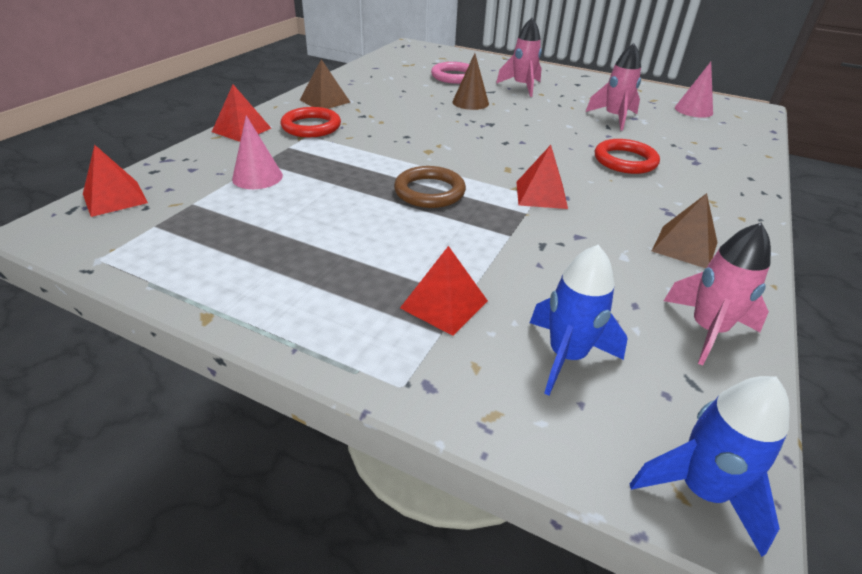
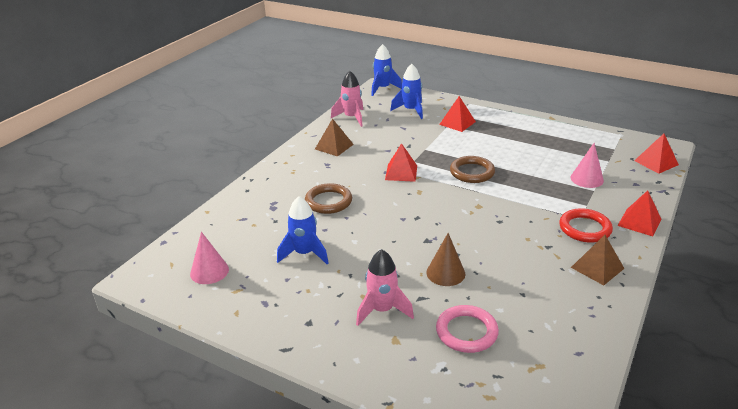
camera: 175 degrees left, 5 degrees down
pink rocket [586,43,641,131] -> blue rocket [277,196,329,264]
red ring [595,139,660,174] -> brown ring [305,183,352,214]

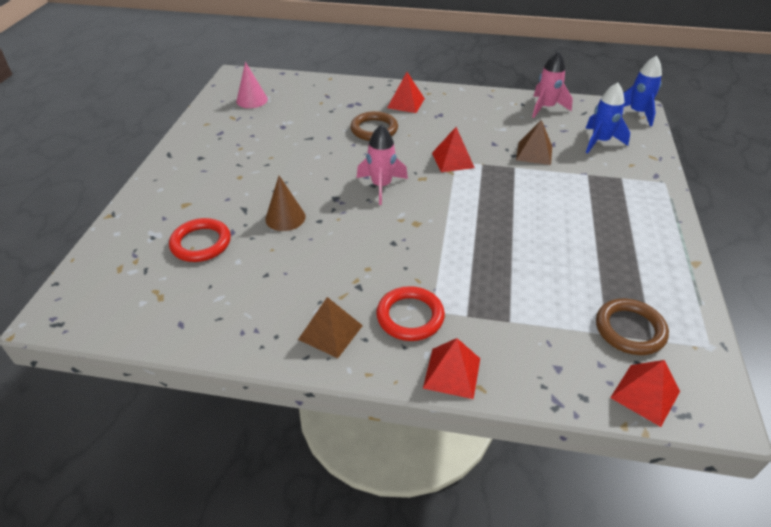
camera: 70 degrees right, 10 degrees up
blue rocket [277,196,329,264] -> none
brown pyramid [315,118,354,156] -> brown pyramid moved to [516,120,552,165]
pink rocket [356,249,414,326] -> pink rocket moved to [357,125,408,205]
pink ring [436,305,499,353] -> red ring [169,218,231,262]
red pyramid [439,96,476,132] -> red pyramid moved to [387,72,425,113]
brown ring [450,156,495,183] -> brown ring moved to [596,299,669,355]
pink cone [571,143,604,188] -> none

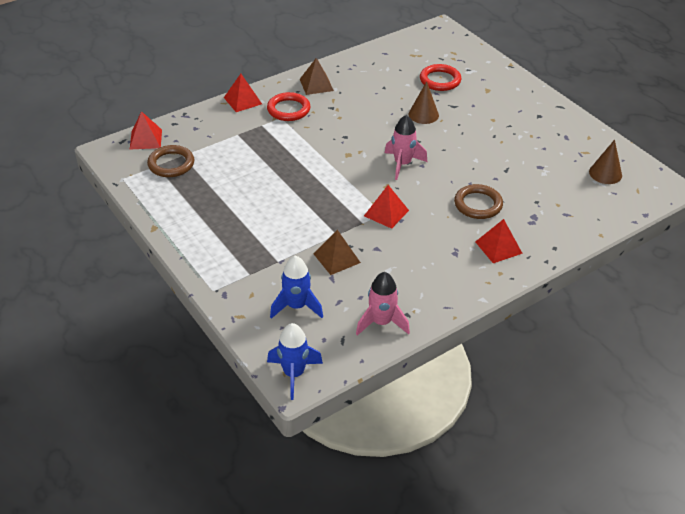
camera: 135 degrees right, 0 degrees up
pink cone [236,62,268,108] -> brown cone [589,140,622,184]

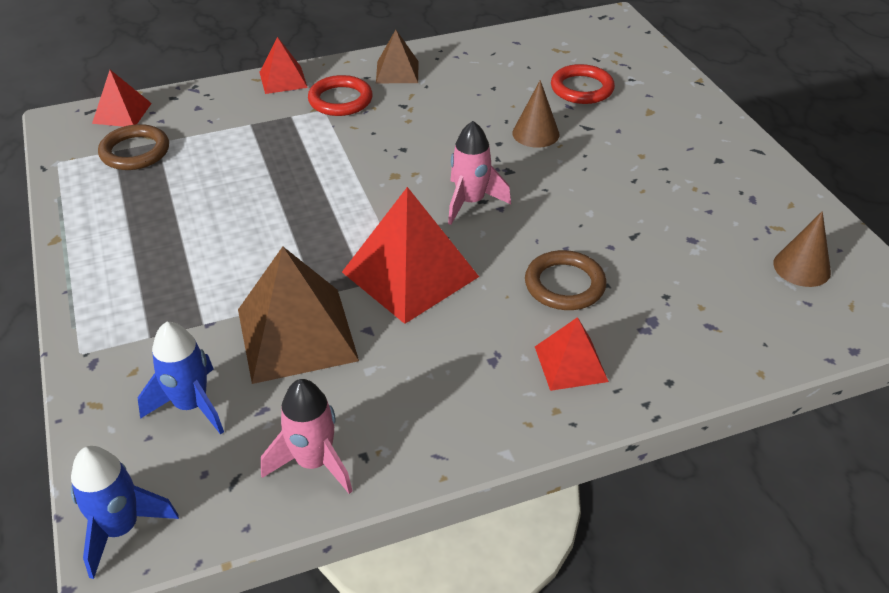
camera: 15 degrees right, 0 degrees up
brown pyramid [314,230,361,275] -> brown pyramid [238,247,359,384], size x1.81
red pyramid [364,185,409,229] -> red pyramid [342,187,479,324], size x1.81

